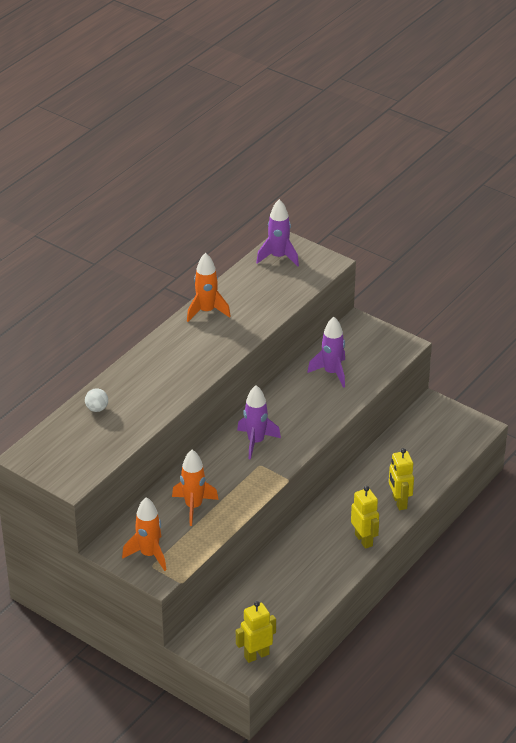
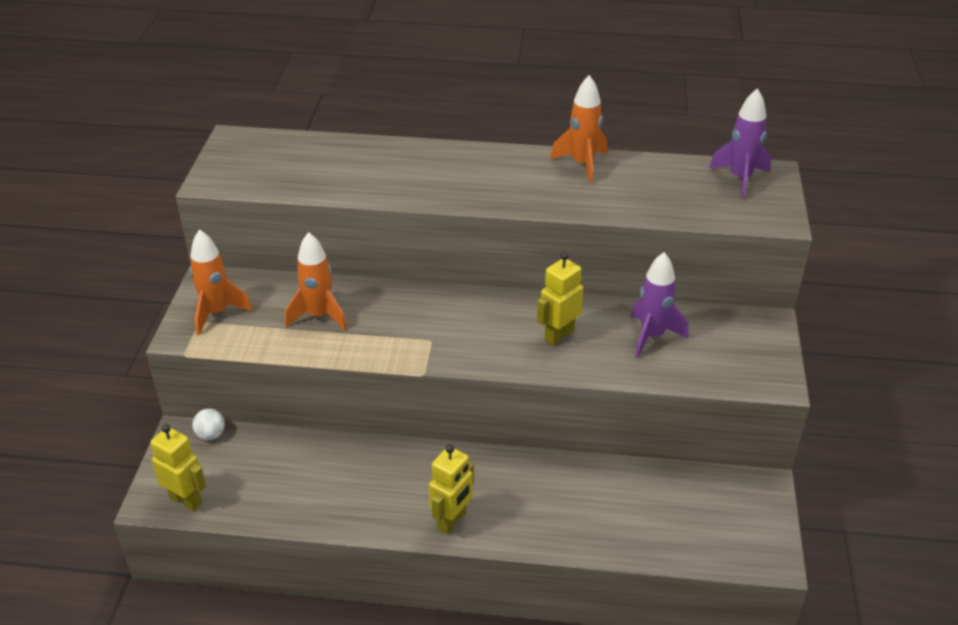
camera: 60 degrees right, 0 degrees up
white ball [85,388,108,412] -> white ball moved to [192,409,225,440]
purple rocket [237,385,281,460] -> none
yellow robot [389,448,414,510] -> yellow robot moved to [537,252,583,346]

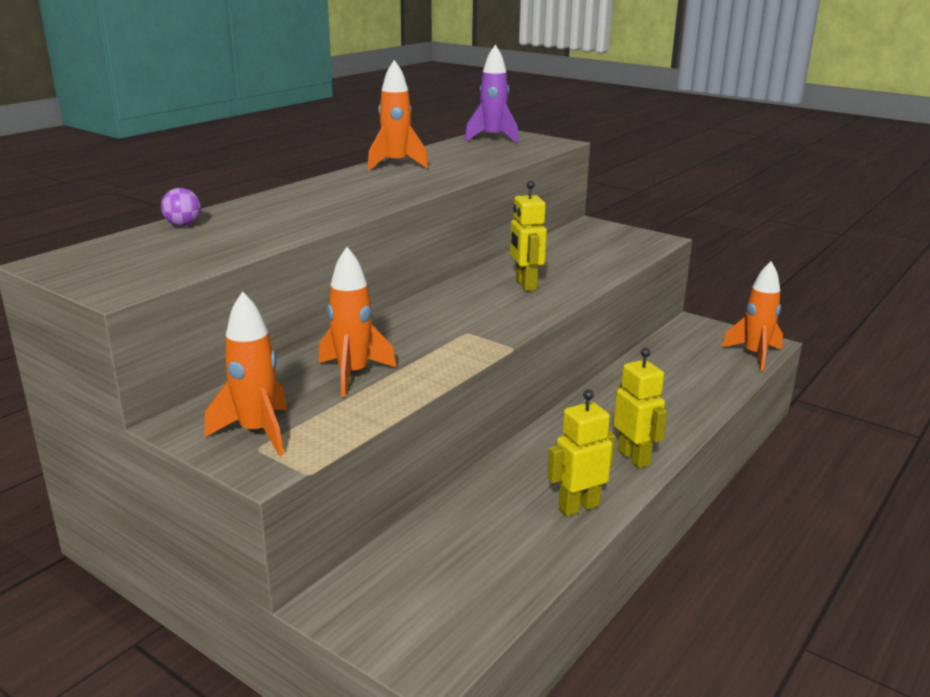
camera: 60 degrees left, 15 degrees down
yellow robot [150,424,206,511] -> yellow robot moved to [547,390,615,516]
white ball [192,409,225,440] -> none
purple rocket [631,252,688,358] -> none
none -> purple ball [161,188,201,226]
none -> orange rocket [721,261,783,371]

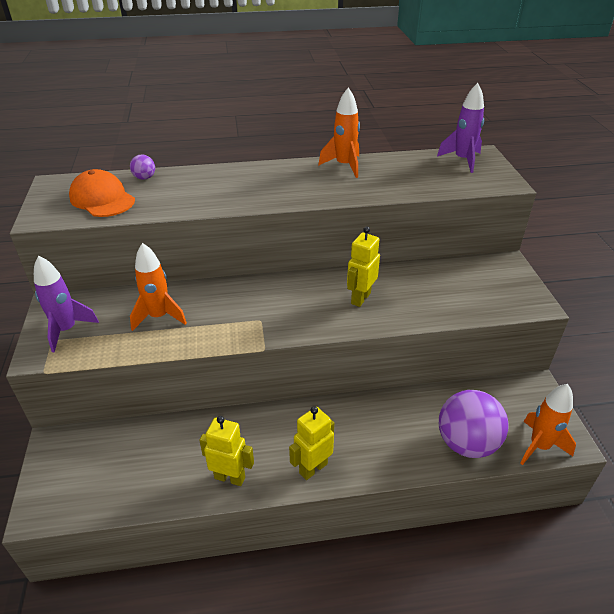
camera: 45 degrees right, 15 degrees up
orange rocket [204,291,287,456] -> purple rocket [34,256,99,353]
yellow robot [613,348,667,468] -> yellow robot turned 150 degrees counterclockwise [289,406,334,480]
none -> orange cap [69,169,135,217]
none -> purple ball [439,390,509,458]

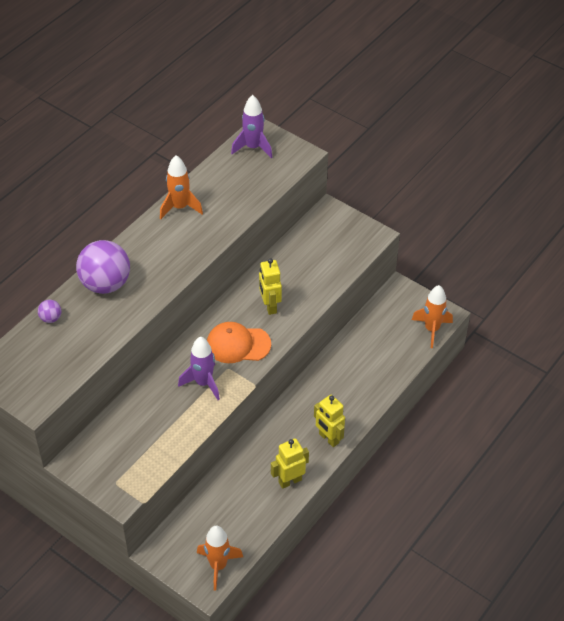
camera: 45 degrees left, 10 degrees up
purple rocket [34,256,99,353] -> purple rocket moved to [178,337,220,400]
orange cap [69,169,135,217] -> orange cap moved to [207,322,271,363]
orange rocket [130,243,187,331] -> orange rocket moved to [197,526,243,591]
yellow robot [289,406,334,480] -> yellow robot turned 45 degrees counterclockwise [314,395,345,447]
purple ball [439,390,509,458] -> purple ball moved to [76,240,130,294]

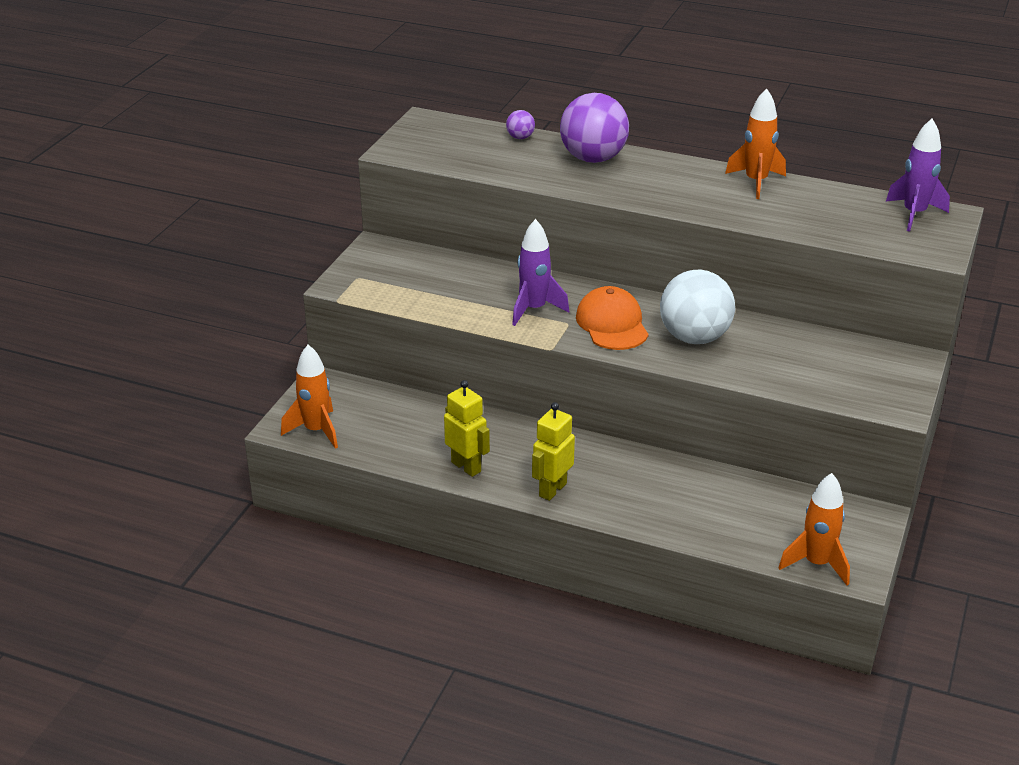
camera: 75 degrees right, 15 degrees down
yellow robot [259,258,282,315] -> white ball [660,269,735,344]

